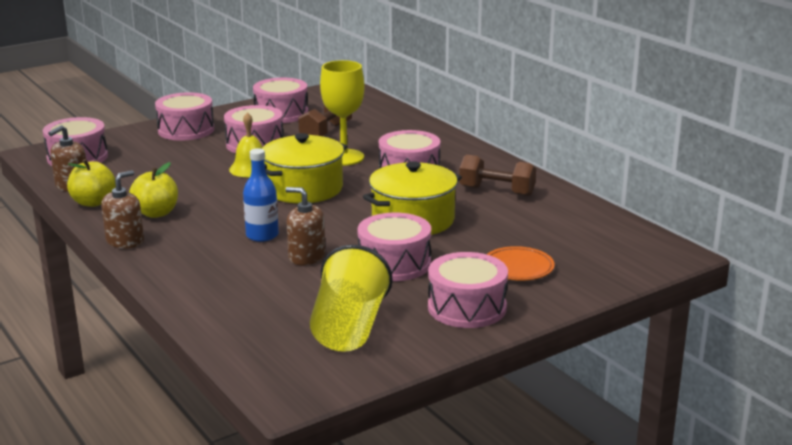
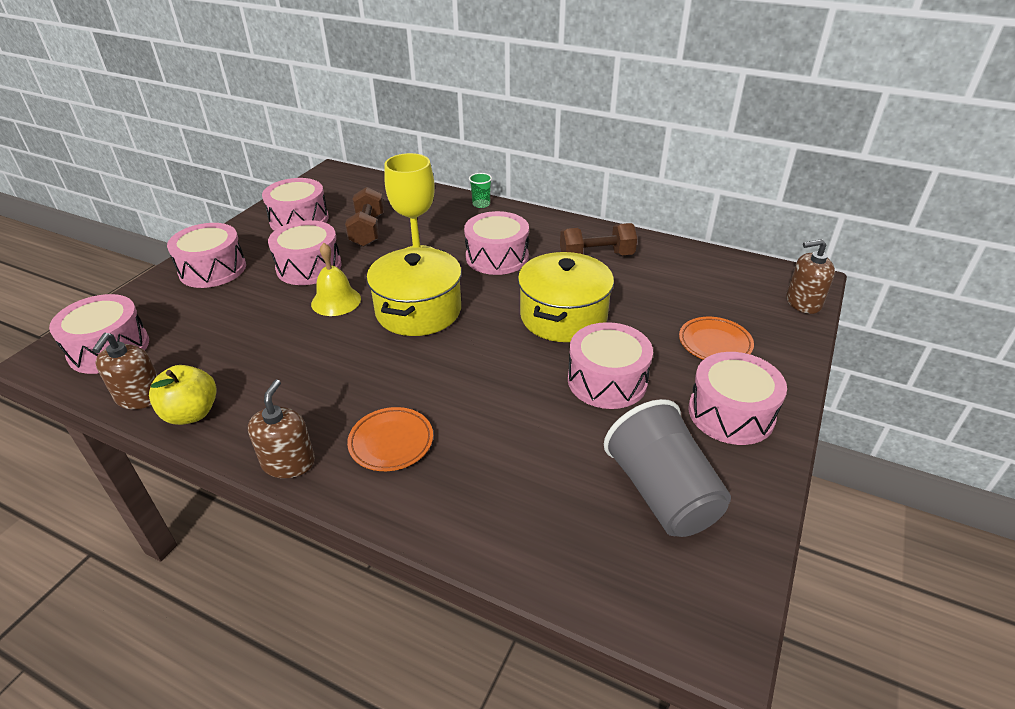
camera: 30 degrees left, 15 degrees up
yellow apple [129,162,178,218] -> none
blue bottle [243,148,279,242] -> none
brown soap dispenser [285,187,325,265] -> brown soap dispenser moved to [786,239,835,314]
yellow cup [310,245,392,352] -> grey cup [604,399,731,537]
none -> orange plate [347,407,433,471]
none -> green cup [469,173,492,208]

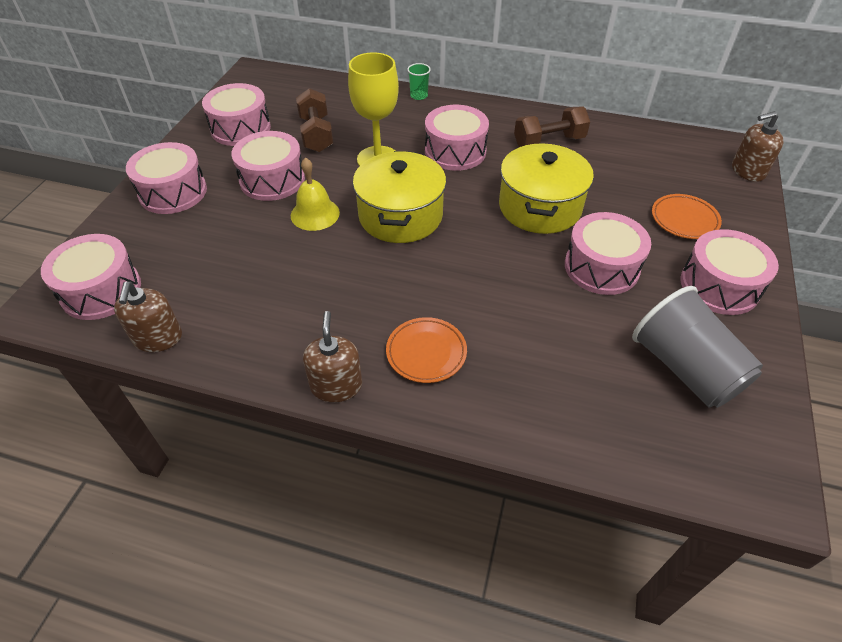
camera: 10 degrees left, 10 degrees up
yellow apple [149,365,217,425] -> none

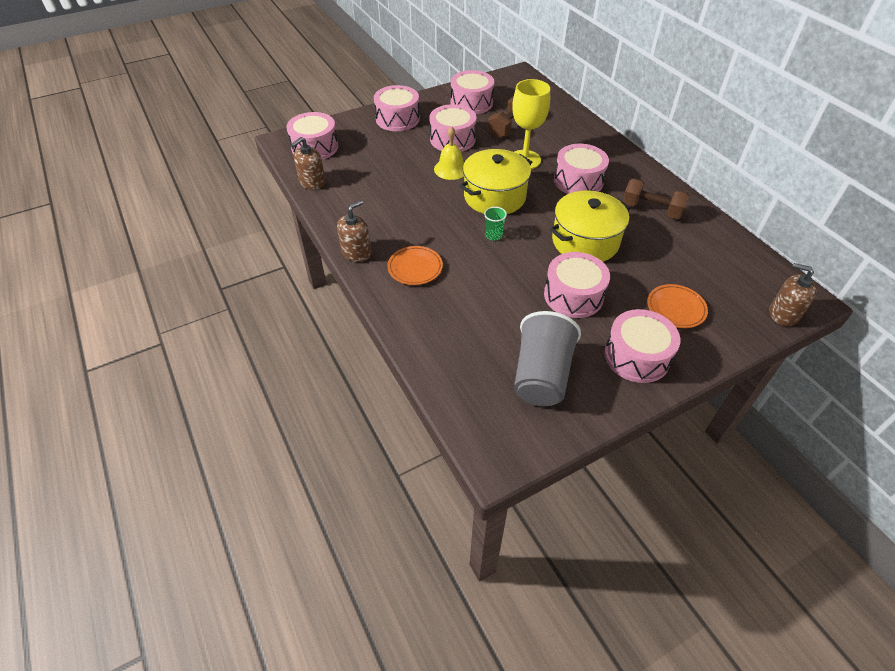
camera: 45 degrees right, 0 degrees up
green cup [407,63,431,100] -> green cup moved to [484,207,507,240]

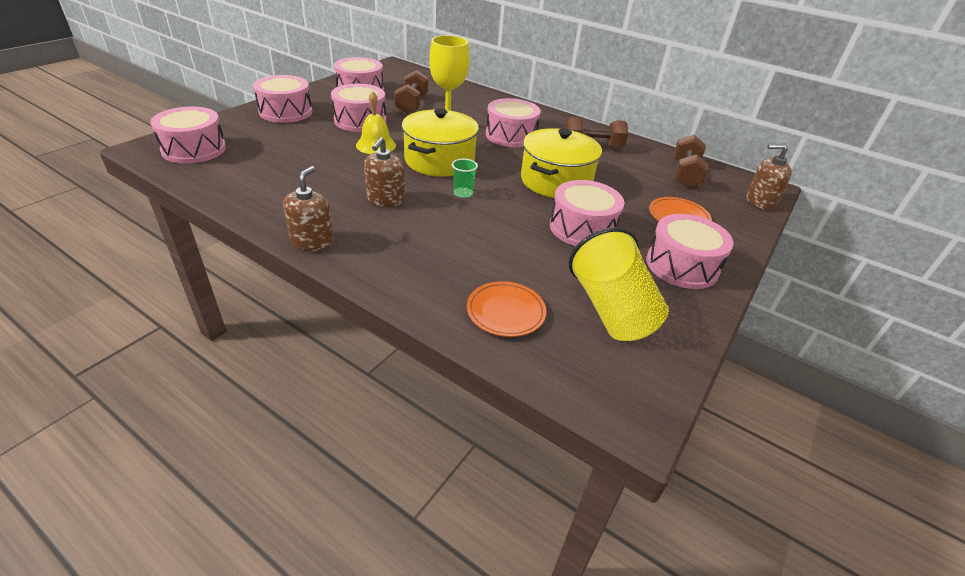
camera: 30 degrees left, 10 degrees down
brown soap dispenser [291,137,326,190] -> brown soap dispenser moved to [364,137,405,207]
orange plate [387,246,443,285] -> orange plate moved to [467,281,546,337]
grey cup [514,311,581,406] -> yellow cup [569,227,669,341]
none -> brown dumbbell [674,135,709,188]

